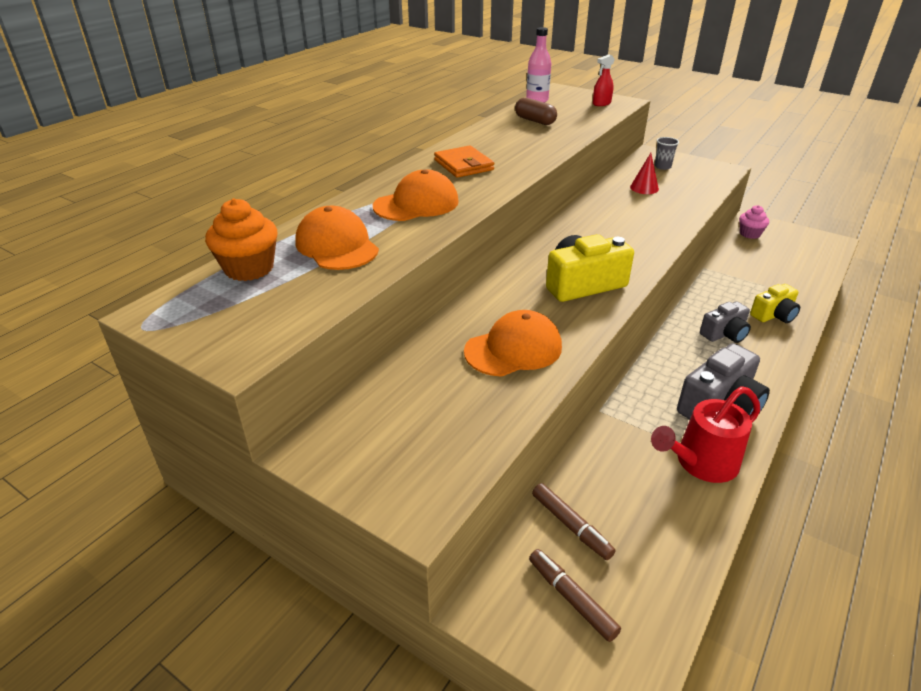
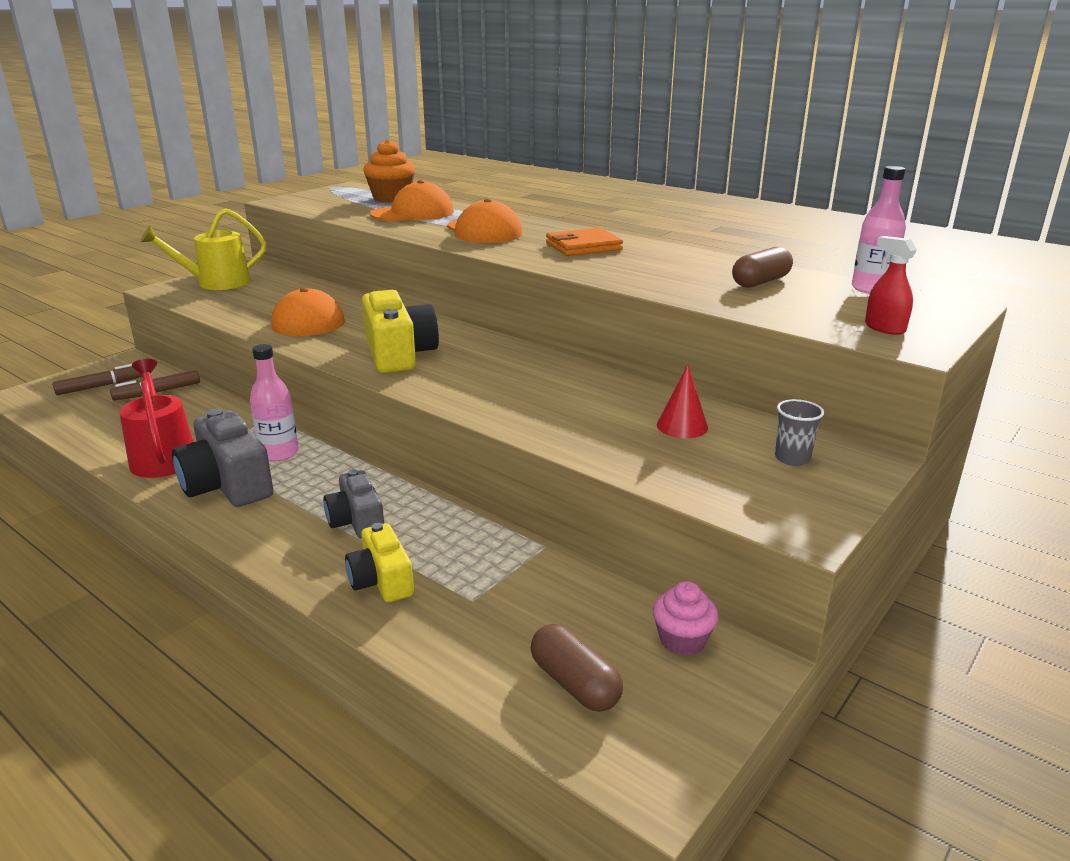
camera: 95 degrees right, 10 degrees down
none -> yellow watering can [140,208,266,290]
none -> pink bottle [250,344,299,461]
none -> brown capsule [531,624,623,712]

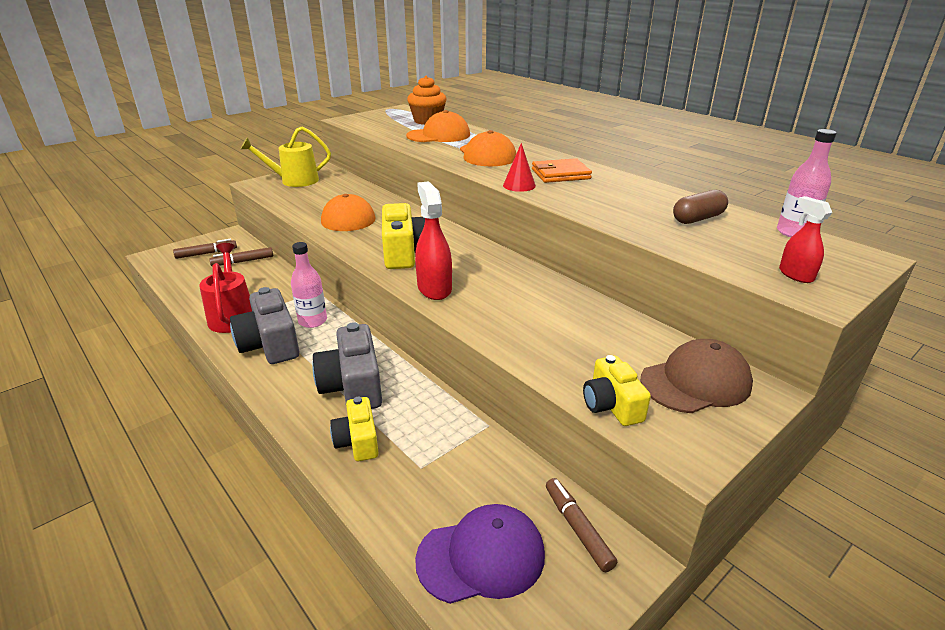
camera: 10 degrees right, 5 degrees up
grey camera [323,469,384,538] -> grey camera [312,322,382,409], size x1.61
brown capsule [531,624,623,712] -> purple cap [415,504,545,604]
pink cupcake [653,581,718,656] -> brown marker [546,478,617,572]
red cone [657,365,708,438] -> red cone moved to [503,143,536,192]
grey cup [775,399,824,466] -> brown cap [641,339,753,413]
none -> red spray bottle [415,181,452,300]
none -> yellow camera [583,355,651,426]

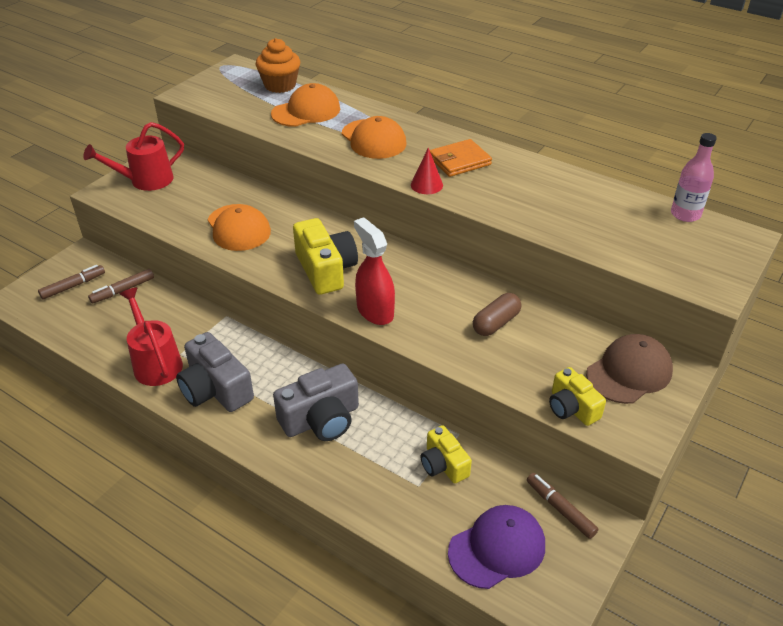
camera: 15 degrees left, 10 degrees up
yellow watering can [240,126,331,187] -> red watering can [83,122,184,191]
pink bottle [291,242,327,328] -> none
grey camera [312,322,382,409] -> grey camera turned 90 degrees counterclockwise [273,364,359,441]
yellow camera [330,397,379,461] -> yellow camera moved to [421,425,472,484]
brown capsule [673,190,728,224] -> brown capsule moved to [473,293,521,336]
red spray bottle [779,196,832,283] -> none

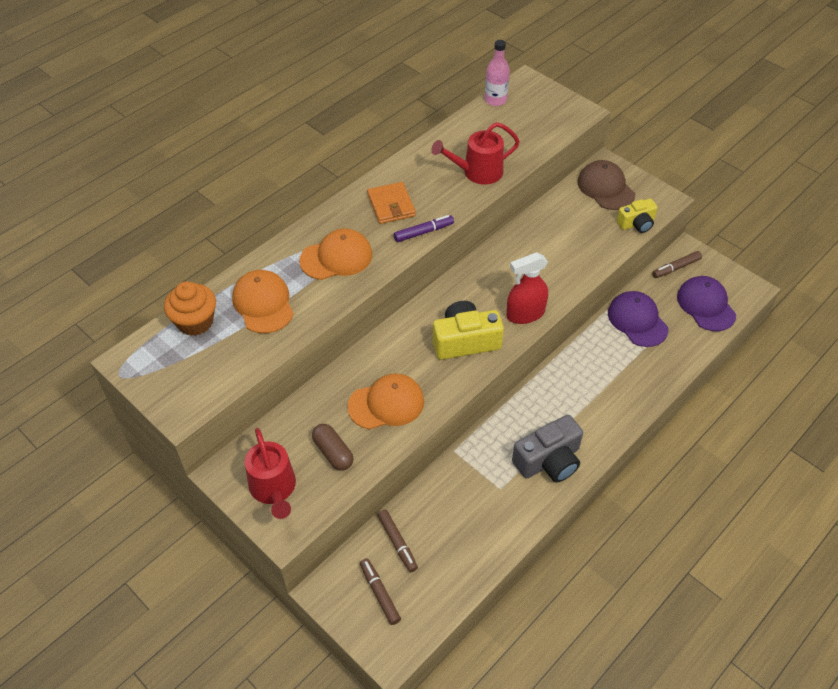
camera: 80 degrees left, 10 degrees up
red watering can [120,288,183,386] -> red watering can moved to [432,122,520,185]
grey camera [273,364,359,441] -> none
red cone [411,148,443,194] -> purple marker [394,215,454,242]
yellow camera [421,425,472,484] -> purple cap [608,291,669,347]
brown capsule [473,293,521,336] -> brown capsule moved to [312,424,353,471]

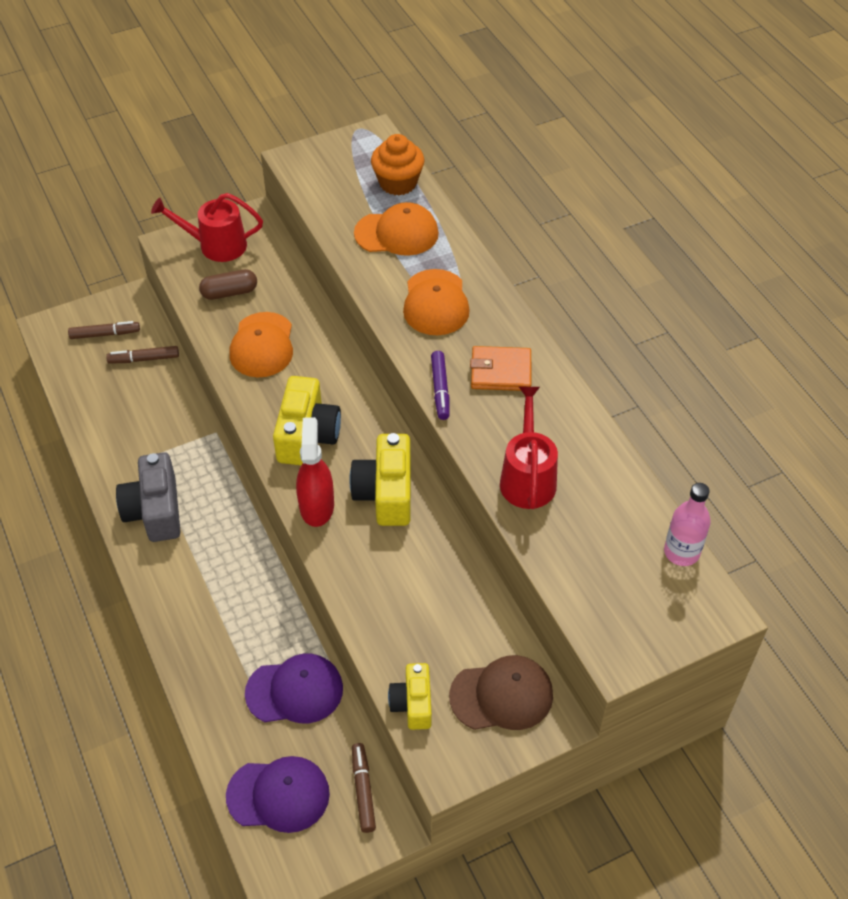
camera: 110 degrees right, 0 degrees up
none -> yellow camera [349,433,411,526]

